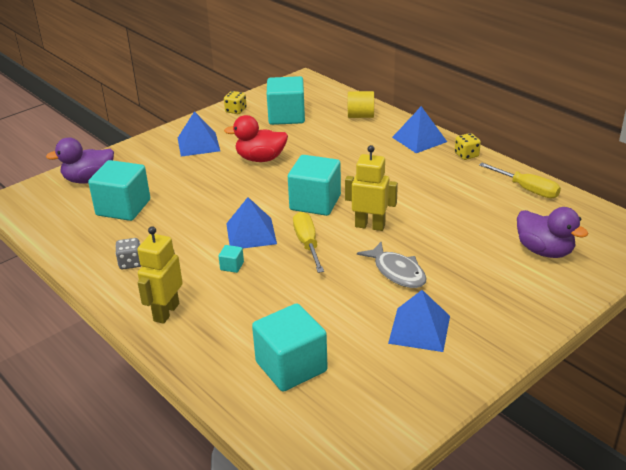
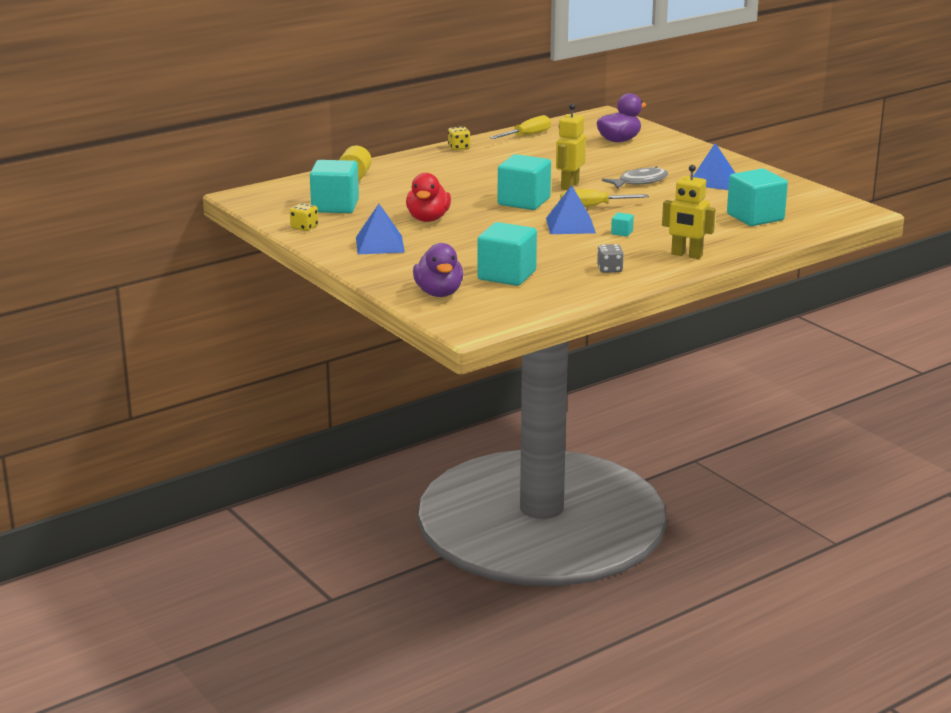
camera: 85 degrees left, 10 degrees down
blue pyramid [392,106,447,153] -> none

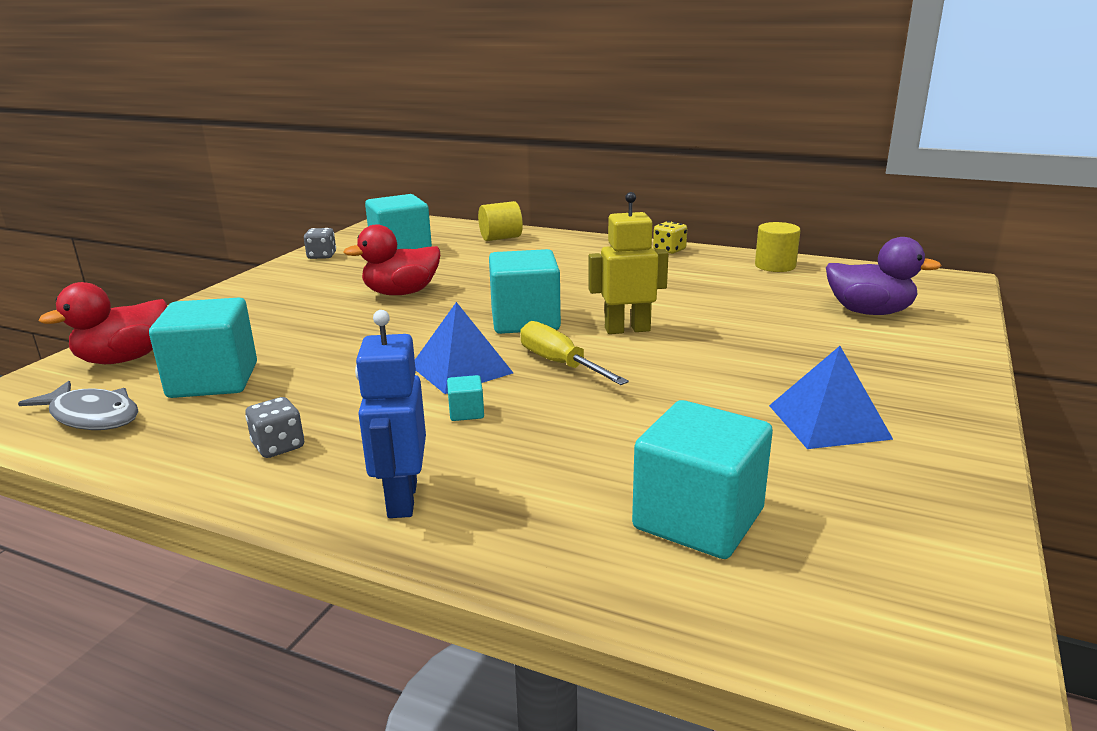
camera: 60 degrees right, 0 degrees up
yellow dice [290,203,318,231] -> grey dice [304,228,336,259]
blue pyramid [356,204,405,254] -> none
purple duck [413,243,463,297] -> red duck [39,282,167,364]
yellow screwdriver [489,115,551,139] -> yellow cylinder [755,222,801,272]
grey fish [602,166,668,189] -> grey fish moved to [18,381,138,430]
yellow robot [662,165,716,259] -> blue robot [355,310,426,518]

